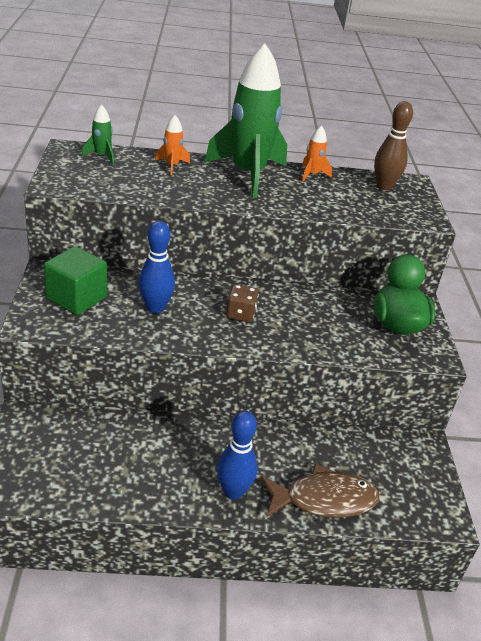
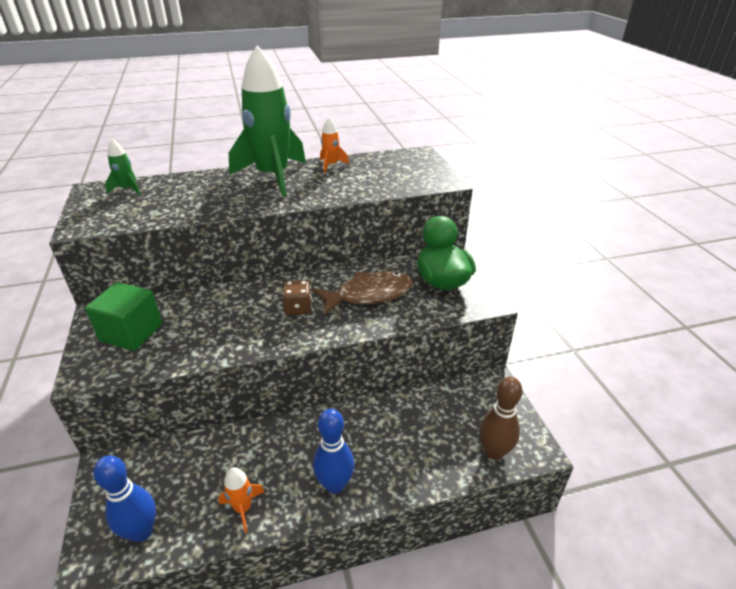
camera: 10 degrees left, 0 degrees up
blue bowling pin [139,221,175,313] -> blue bowling pin moved to [94,456,156,542]
orange rocket [155,115,190,175] -> orange rocket moved to [218,467,264,533]
brown fish [260,464,379,518] -> brown fish moved to [313,271,413,315]
brown bowling pin [374,101,413,190] -> brown bowling pin moved to [479,377,523,460]

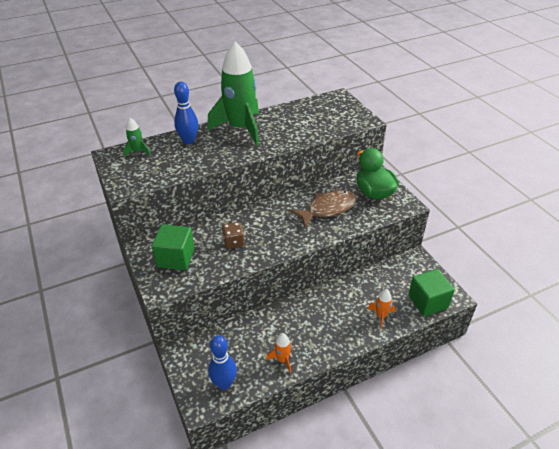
camera: 10 degrees left, 5 degrees up
brown dice [282,280,312,315] -> brown dice moved to [222,222,245,249]
blue bowling pin [313,409,354,494] -> blue bowling pin moved to [174,82,198,144]
orange rocket [320,118,349,173] -> orange rocket moved to [368,289,395,329]
brown bowling pin [479,377,523,460] -> green cube [408,269,455,316]

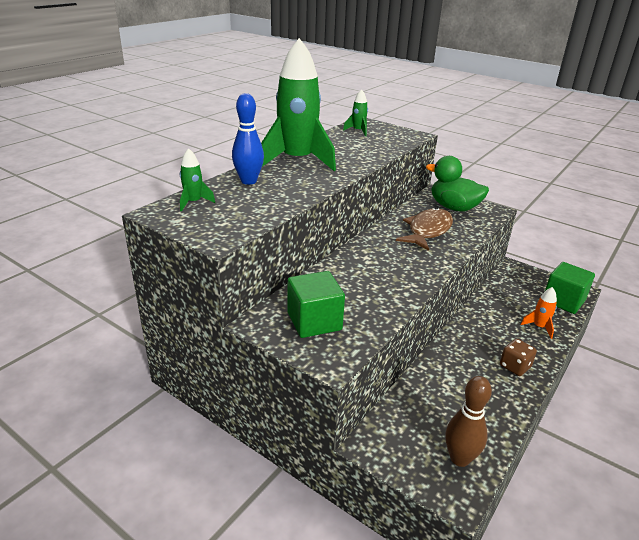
camera: 30 degrees left, 10 degrees down
blue bowling pin [208,335,237,390] -> brown bowling pin [445,376,492,467]
brown dice [222,222,245,249] -> brown dice moved to [500,339,537,376]
orange rocket [266,333,292,373] -> none
none -> green rocket [343,89,368,136]

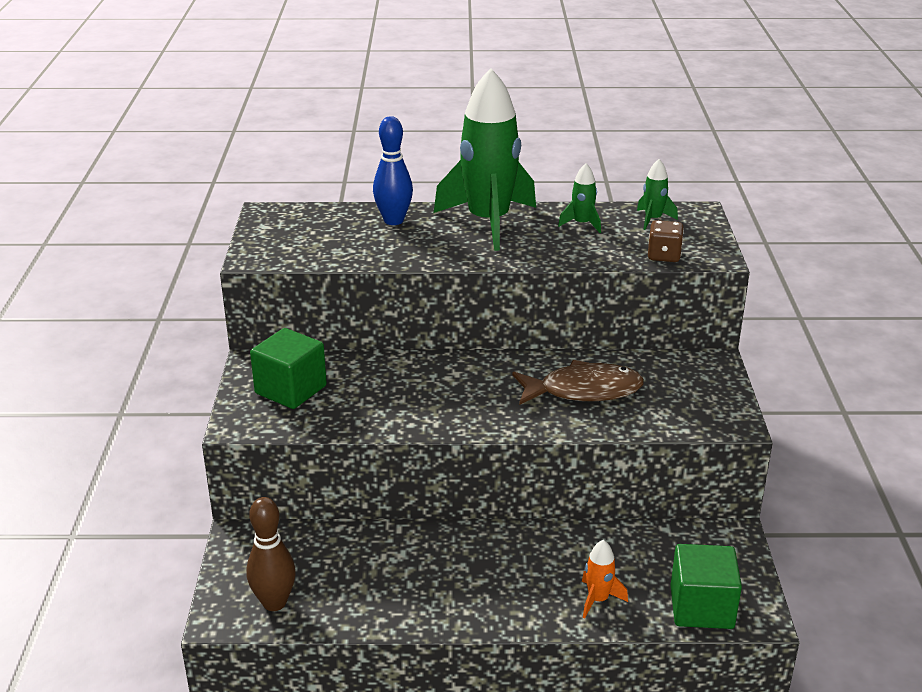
camera: 55 degrees right, 0 degrees up
green rocket [180,148,215,211] -> green rocket moved to [558,163,601,233]
green duck [426,156,489,211] -> none
brown dice [500,339,537,376] -> brown dice moved to [648,220,684,262]

